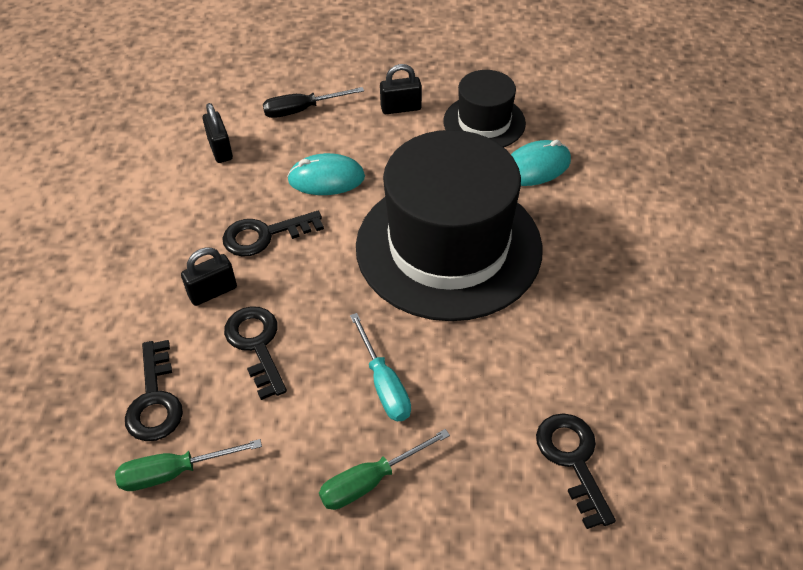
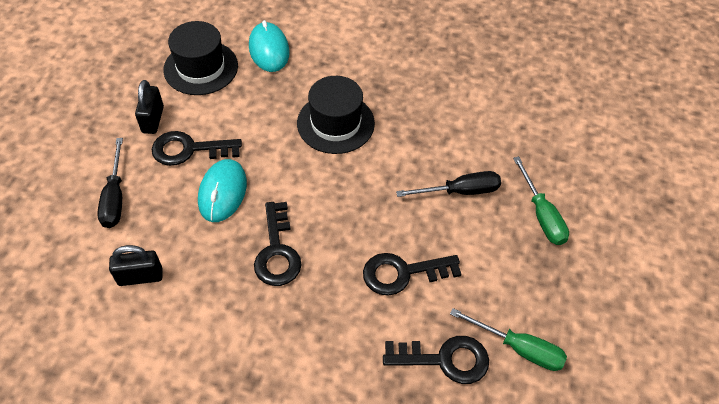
camera: 80 degrees left, 5 degrees up
green screwdriver [115,439,262,491] -> green screwdriver turned 60 degrees counterclockwise [450,308,567,371]
black padlock [181,248,237,306] -> none
turquoise screwdriver [350,313,411,421] -> black screwdriver [396,171,501,197]
black hat [356,130,543,321] -> black hat [297,76,375,154], size x0.50
black key [536,413,616,529] -> black key moved to [152,131,242,166]

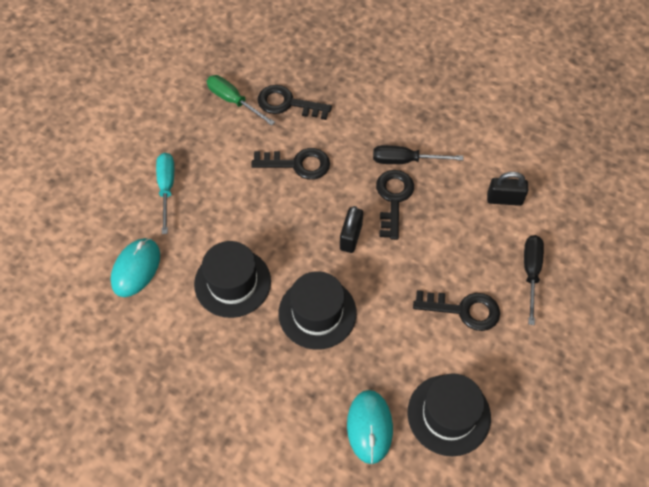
camera: 165 degrees left, 5 degrees up
black padlock [135,80,164,134] -> black padlock moved to [340,206,363,253]
turquoise mouse [198,159,247,222] -> turquoise mouse moved to [111,238,160,297]
black screwdriver [396,171,501,197] -> black screwdriver moved to [373,145,463,164]
green screwdriver [513,156,569,245] -> turquoise screwdriver [156,153,174,234]
none -> black hat [194,241,271,318]

